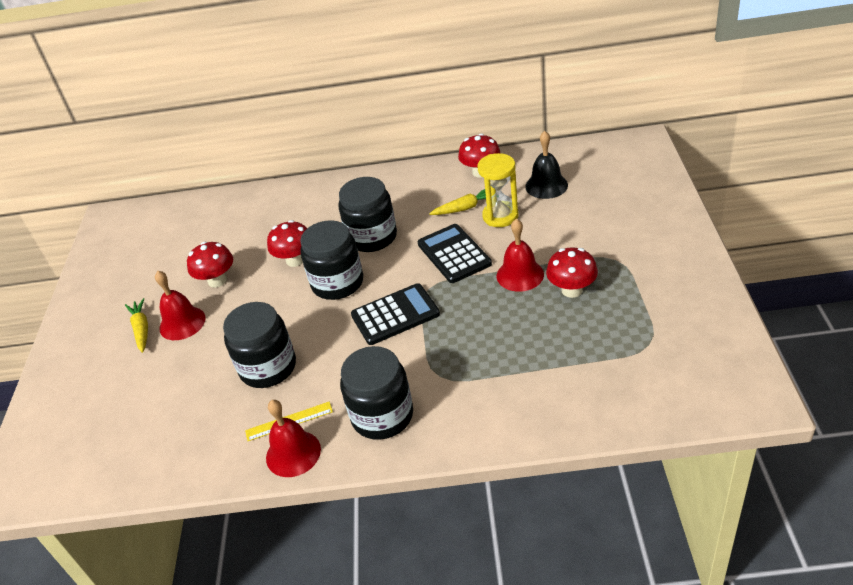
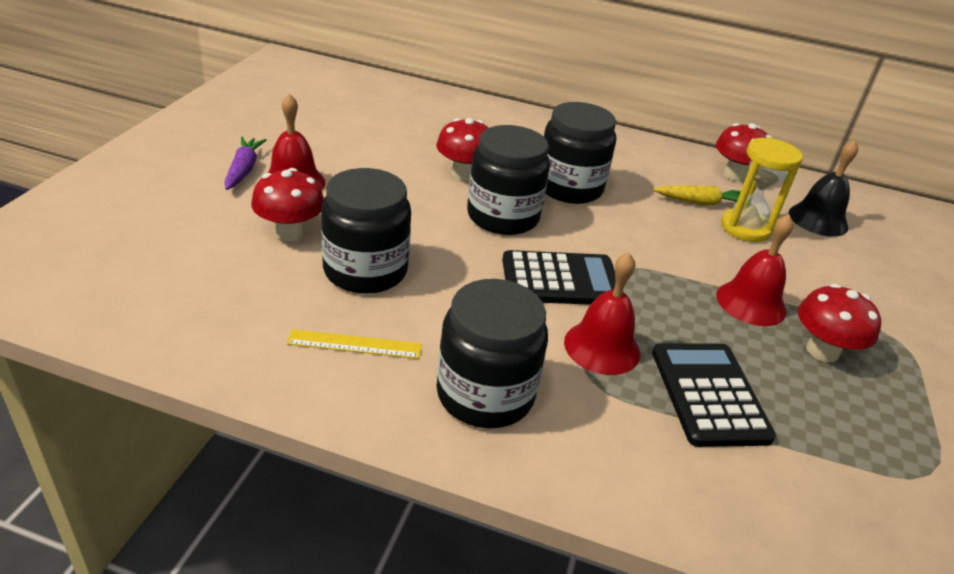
camera: 10 degrees right, 5 degrees down
yellow carrot [125,298,148,353] -> purple carrot [224,137,267,190]
red mushroom [187,242,233,288] -> red mushroom moved to [251,168,324,241]
red bell [266,400,321,477] -> red bell moved to [564,252,640,375]
black calculator [418,224,492,283] -> black calculator moved to [652,343,776,447]

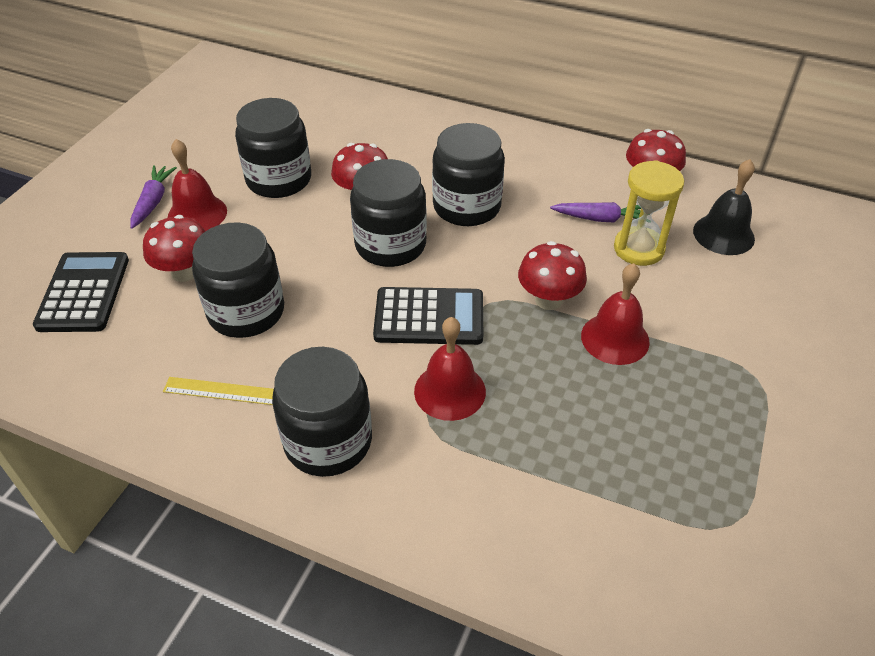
camera: 10 degrees right, 10 degrees up
black calculator [652,343,776,447] -> black calculator moved to [33,252,129,332]
yellow carrot [653,185,741,206] -> purple carrot [550,202,641,223]
red mushroom [798,284,881,363] -> red mushroom moved to [518,241,587,310]
none -> black jar [235,98,311,198]

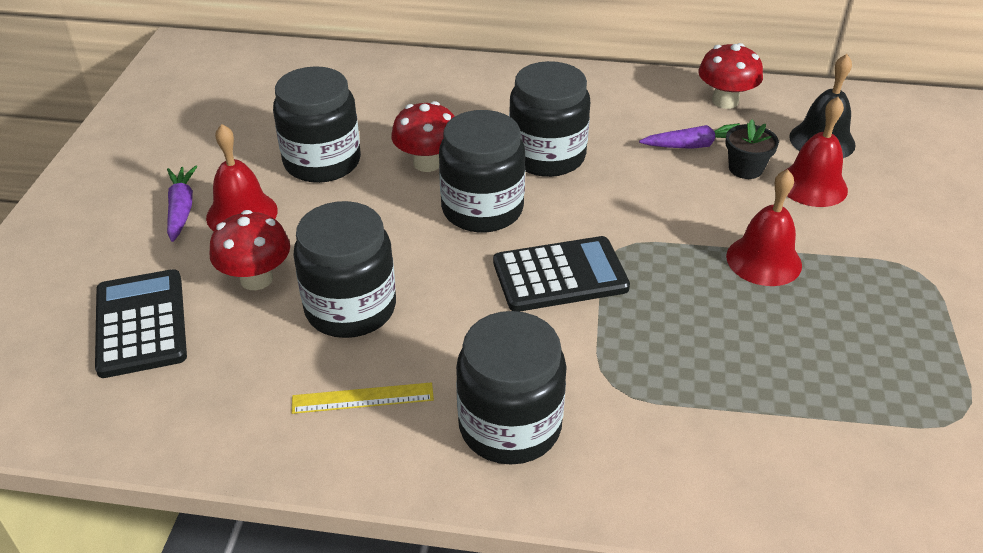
camera: 15 degrees left, 5 degrees down
red bell [414,317,486,421] -> red bell moved to [784,97,848,207]
red mushroom [518,241,587,310] -> none
yellow hourglass [614,160,684,266] -> black flower pot [726,120,779,179]

